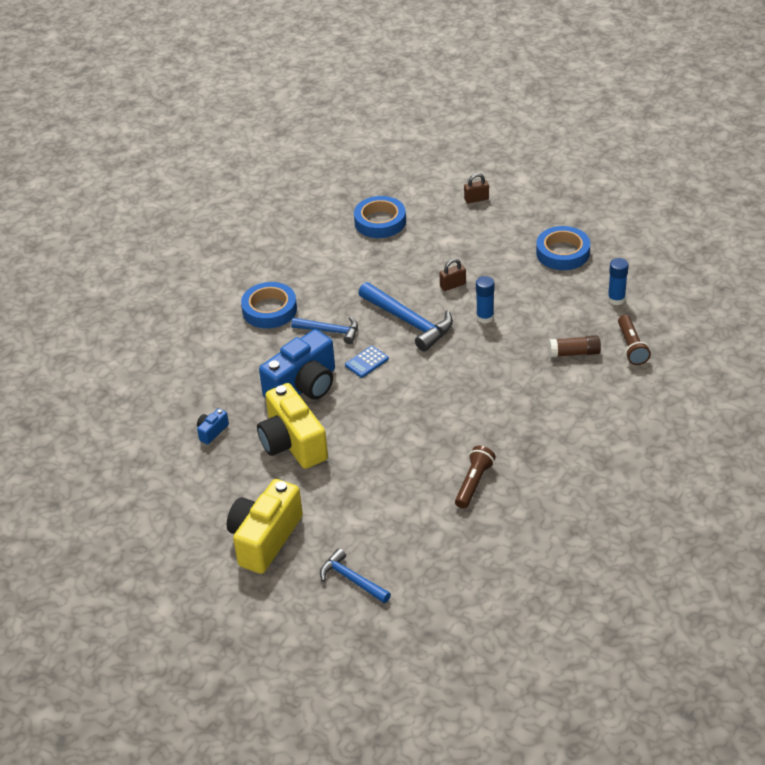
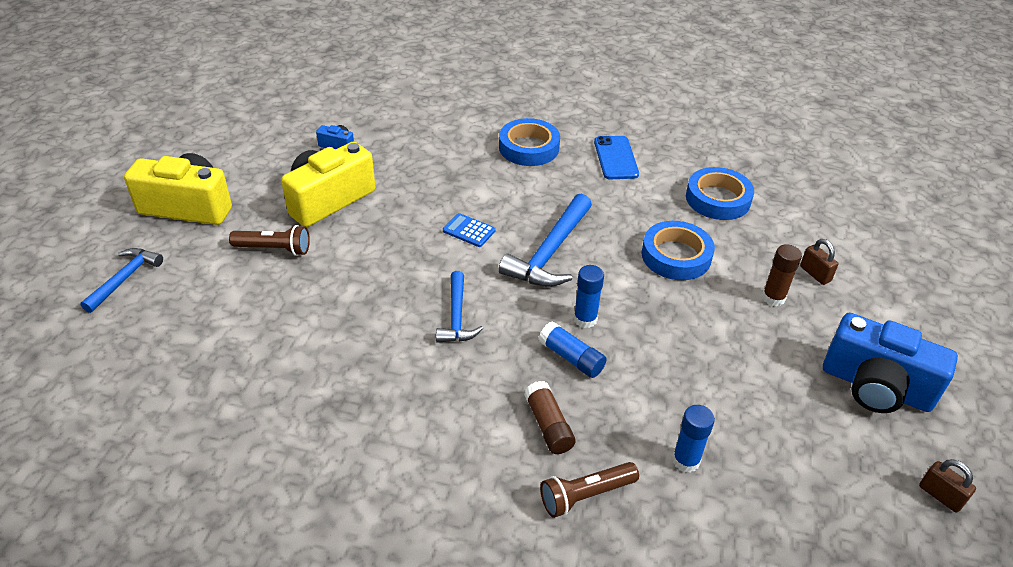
camera: 70 degrees right, 0 degrees up
blue camera [259,329,335,400] -> blue camera moved to [823,313,958,413]
blue hammer [291,317,358,344] -> blue hammer moved to [436,271,483,343]
brown padlock [440,259,466,291] -> brown padlock moved to [919,459,976,513]
brown flashlight [455,446,496,509] -> brown flashlight moved to [229,225,310,256]
blue tape [536,226,590,270] -> blue tape moved to [641,221,715,280]
none -> blue glue stick [539,321,607,378]
none -> blue phone [594,136,639,179]
none -> brown glue stick [762,244,802,306]

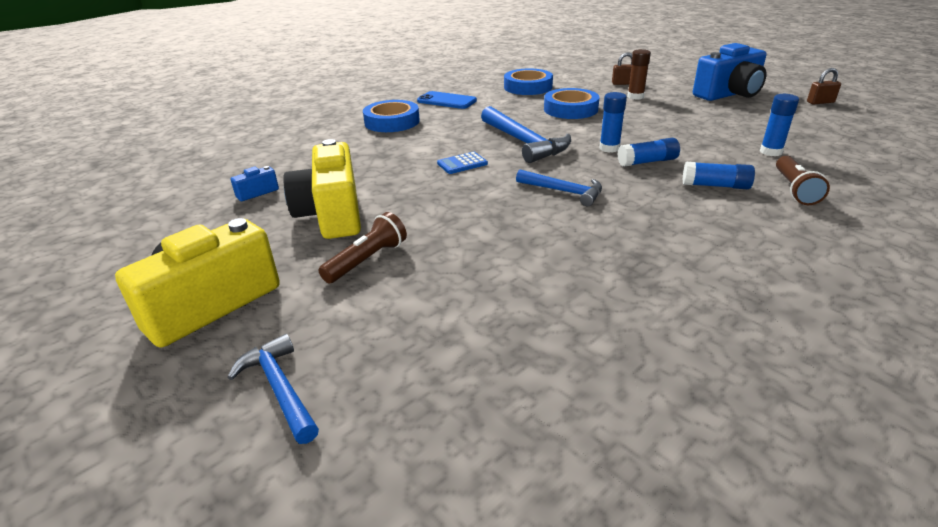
camera: 55 degrees left, 10 degrees down
brown glue stick [524,381,576,454] -> blue glue stick [683,162,755,189]

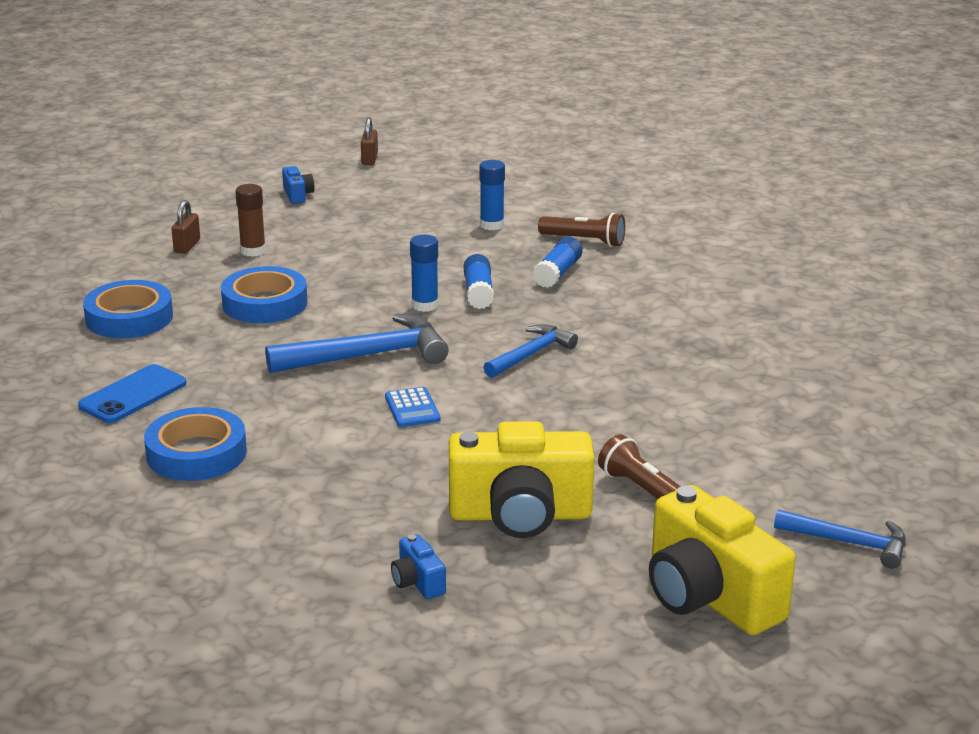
camera: 80 degrees left, 5 degrees down
blue hammer [227,334,319,444] -> blue hammer turned 135 degrees counterclockwise [774,509,906,569]
blue camera [693,43,767,101] -> blue camera [282,166,315,204], size x0.43

